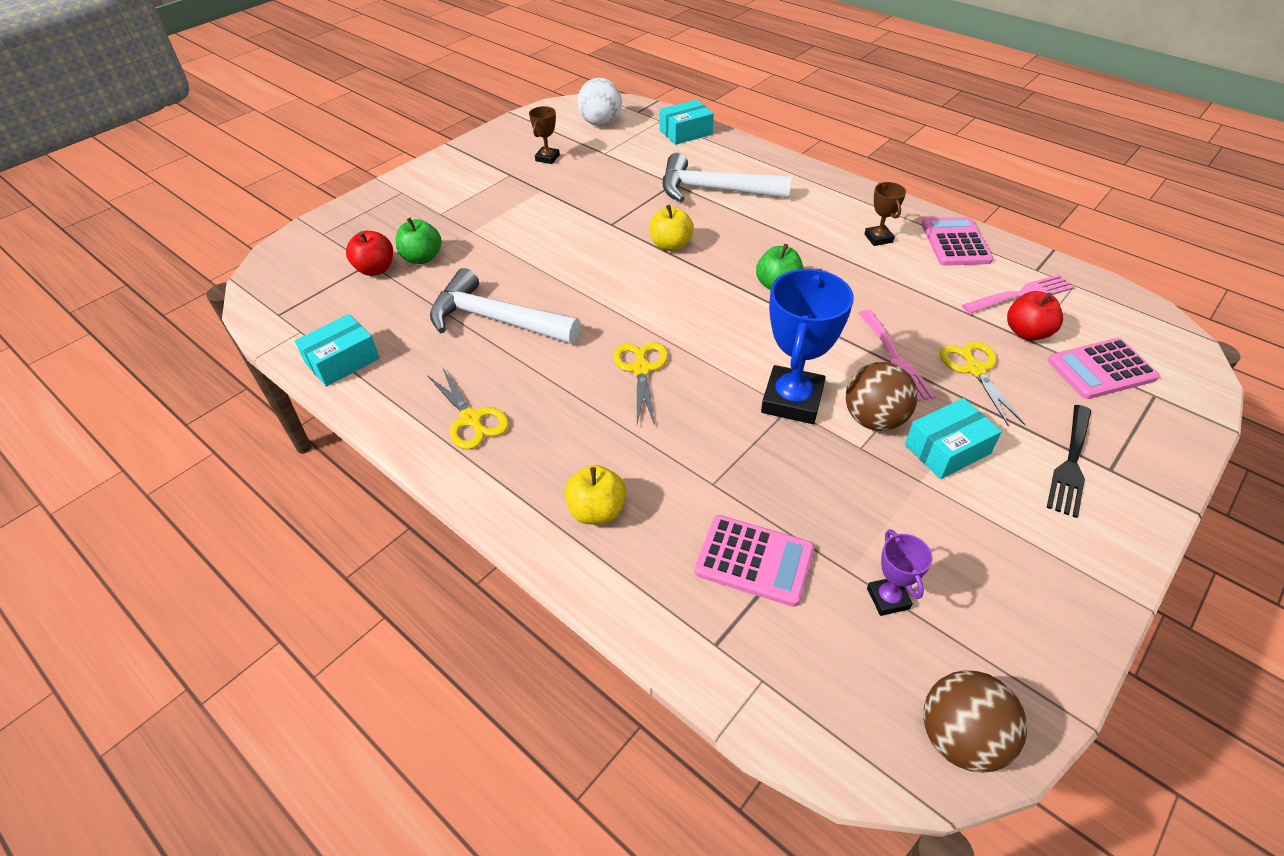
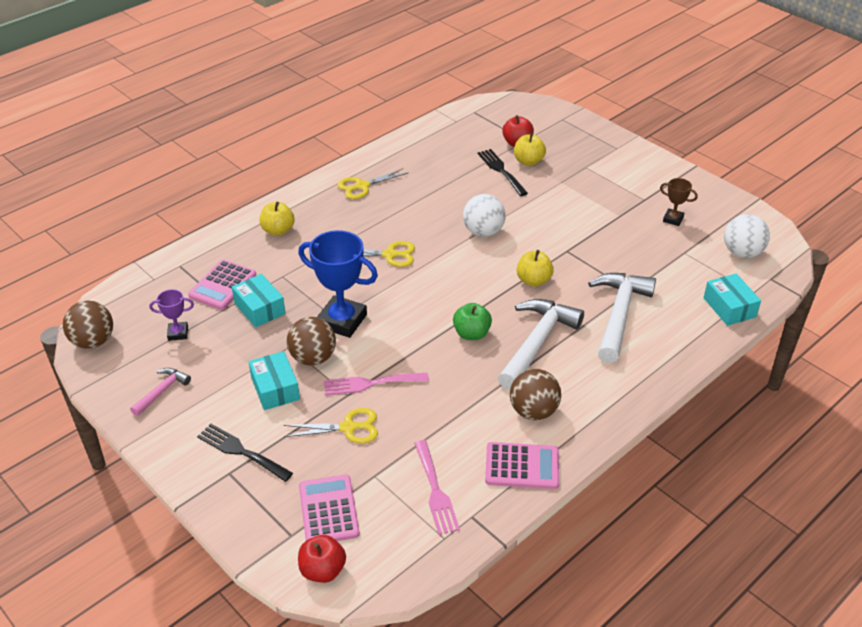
camera: 95 degrees right, 5 degrees down
turquoise box [295,314,380,386] -> turquoise box moved to [232,274,285,327]
green apple [396,218,442,264] -> yellow apple [514,132,546,166]
white hammer [430,268,581,344] -> white hammer moved to [498,299,584,390]
brown trophy [864,182,906,246] -> brown ball [510,369,561,420]
red apple [1007,291,1063,341] -> red apple moved to [298,535,346,583]
none -> pink hammer [130,368,191,416]
none -> white ball [463,194,505,237]
none -> black fork [478,149,528,196]

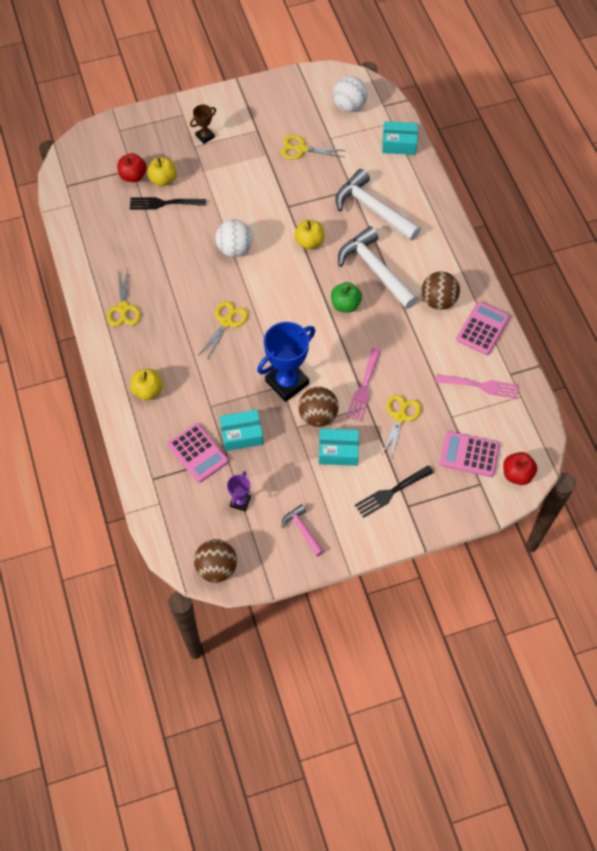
camera: 65 degrees left, 20 degrees up
brown trophy [660,178,698,226] -> brown trophy moved to [190,104,216,144]
none -> yellow scissors [281,135,346,160]

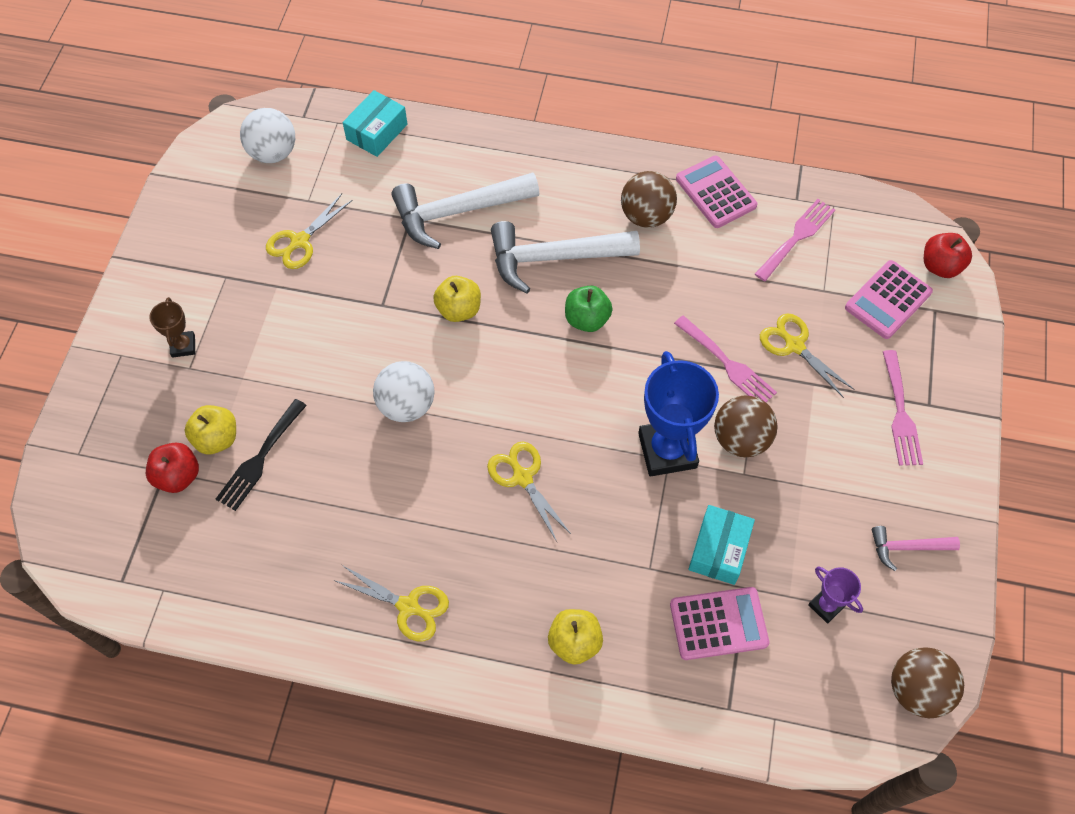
camera: 60 degrees left, 0 degrees up
turquoise box [319,428,359,466] -> none
black fork [355,465,434,518] -> pink fork [883,350,923,466]

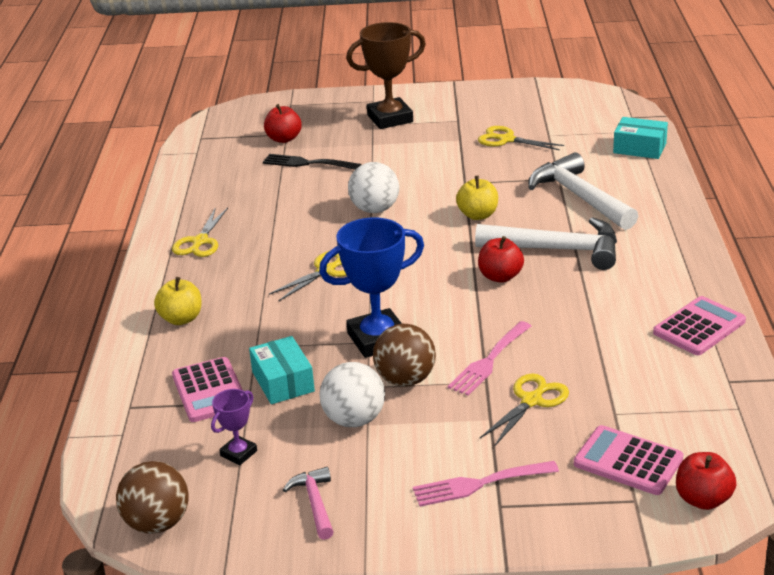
camera: 80 degrees right, 30 degrees down
brown trophy [149,297,195,358] -> brown trophy [347,22,426,129], size x2.01
yellow apple [185,405,236,454] -> none
white ball [240,108,295,163] -> white ball moved to [319,362,385,427]
white hammer [491,221,640,293] -> white hammer turned 120 degrees clockwise [475,217,617,270]
green apple [565,286,613,332] -> red apple [478,236,524,283]
brown ball [621,171,677,228] -> none
turquoise box [688,505,755,585] -> turquoise box turned 60 degrees clockwise [249,336,315,404]
pink fork [755,199,835,281] -> none

